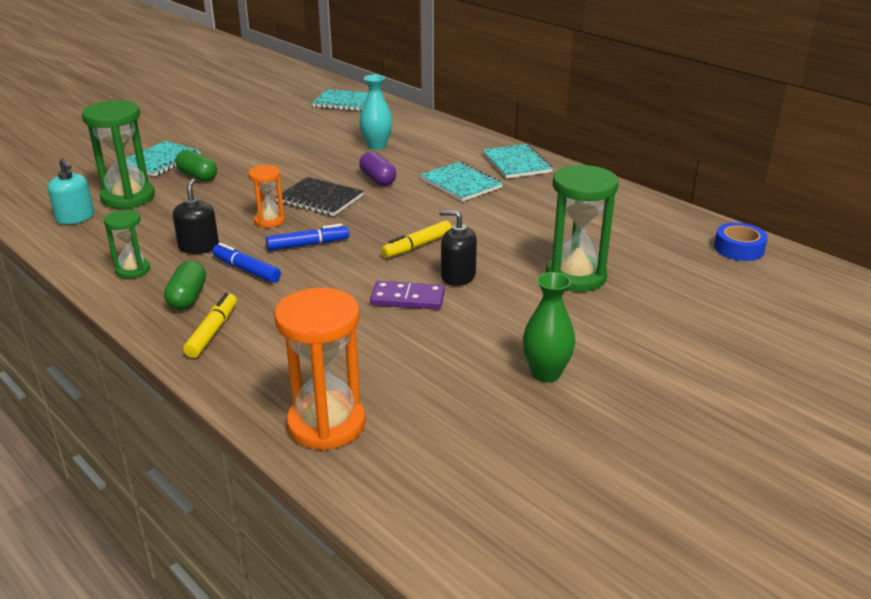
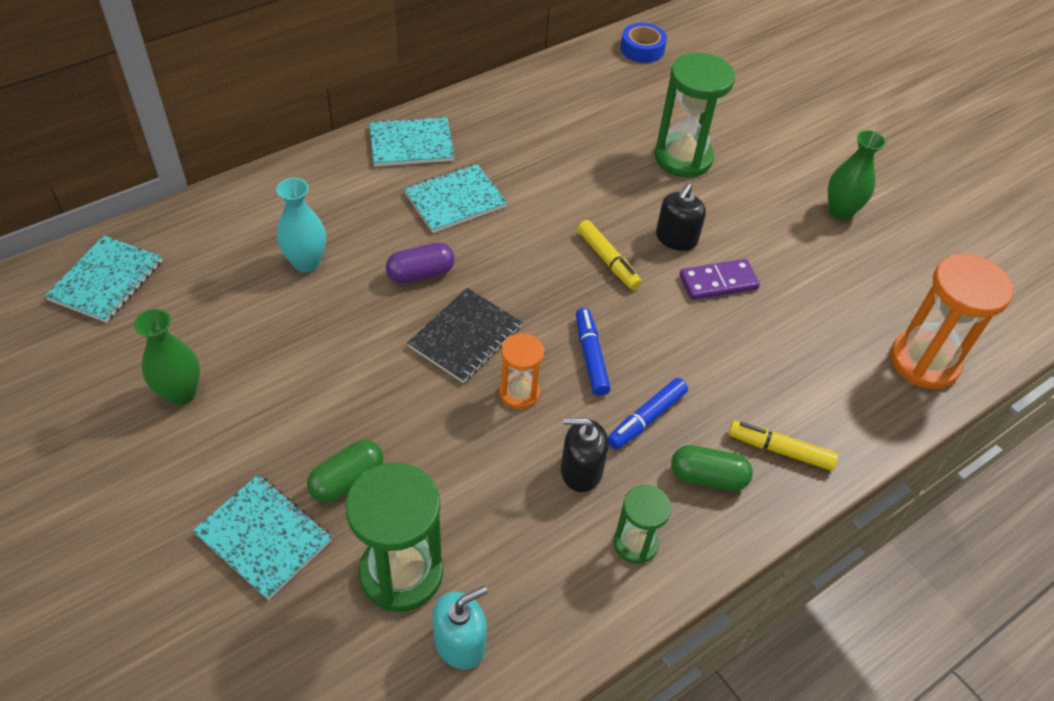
camera: 85 degrees left, 20 degrees up
purple domino [370,281,445,310] -> purple domino turned 60 degrees clockwise [679,259,760,300]
none -> green vase [134,309,200,405]

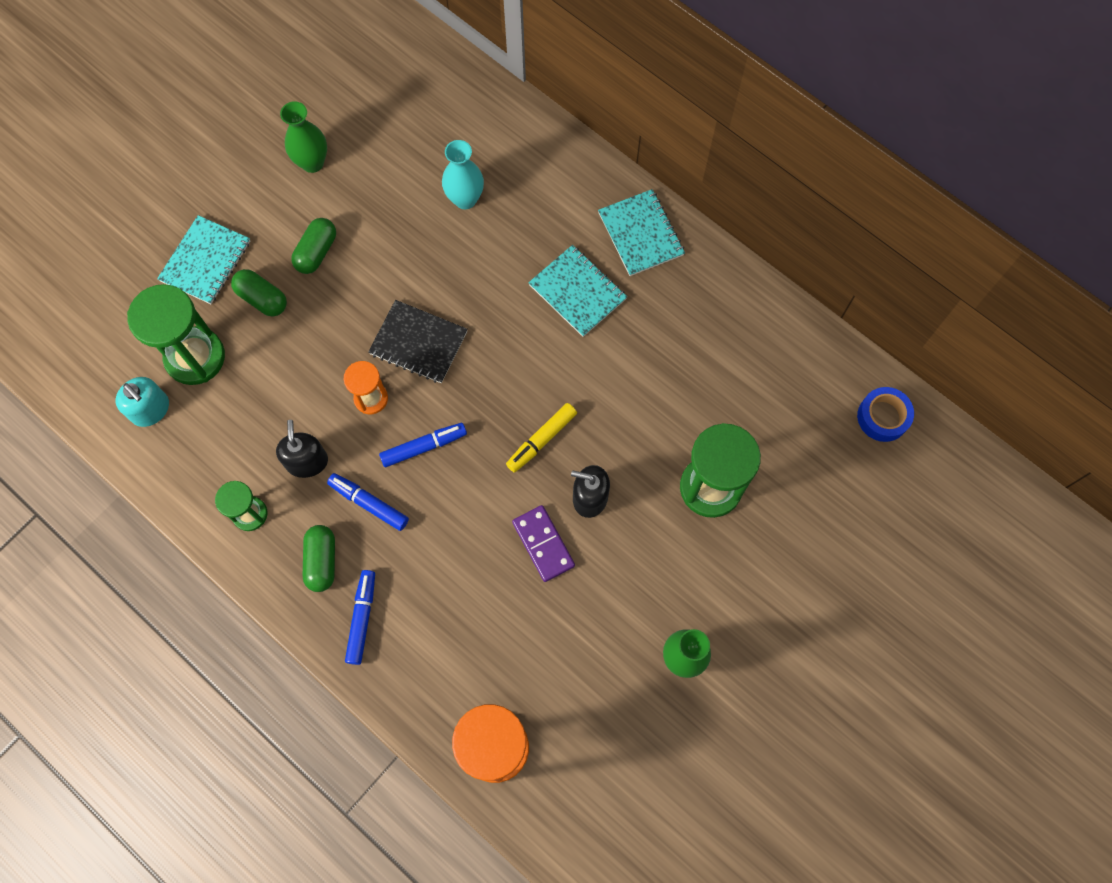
camera: 80 degrees right, 20 degrees up
turquoise notebook [45,235,162,323] -> none
purple capsule [386,243,455,284] -> none
yellow marker [729,421,838,471] -> blue marker [345,570,375,665]
none -> green capsule [291,218,336,274]

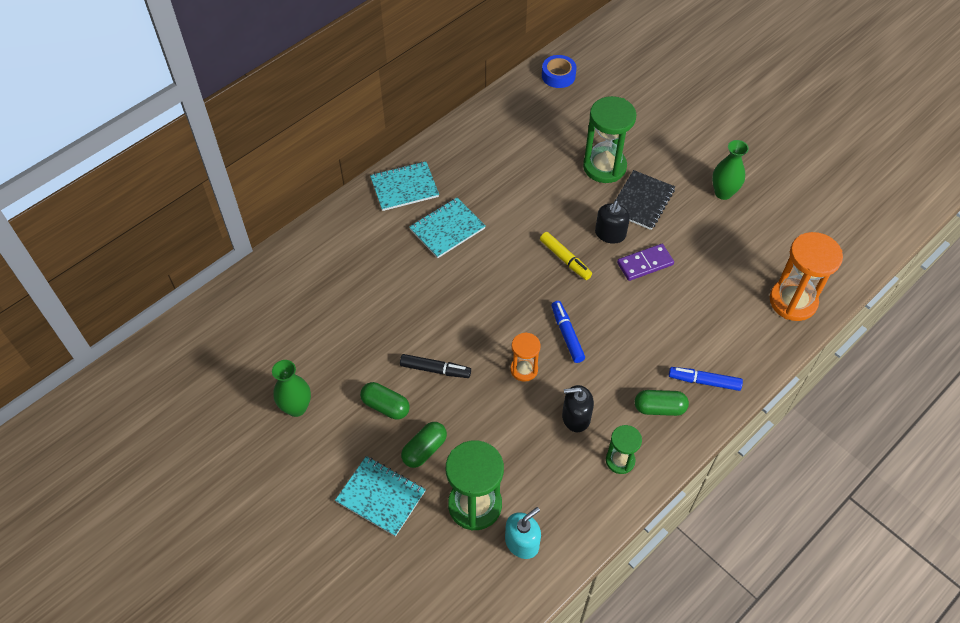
camera: 85 degrees left, 15 degrees down
blue marker [327,473,409,531] -> none
black notebook [368,300,468,383] -> black notebook moved to [615,170,675,230]
turquoise vase [442,140,484,209] -> none
none -> black marker [400,354,471,378]

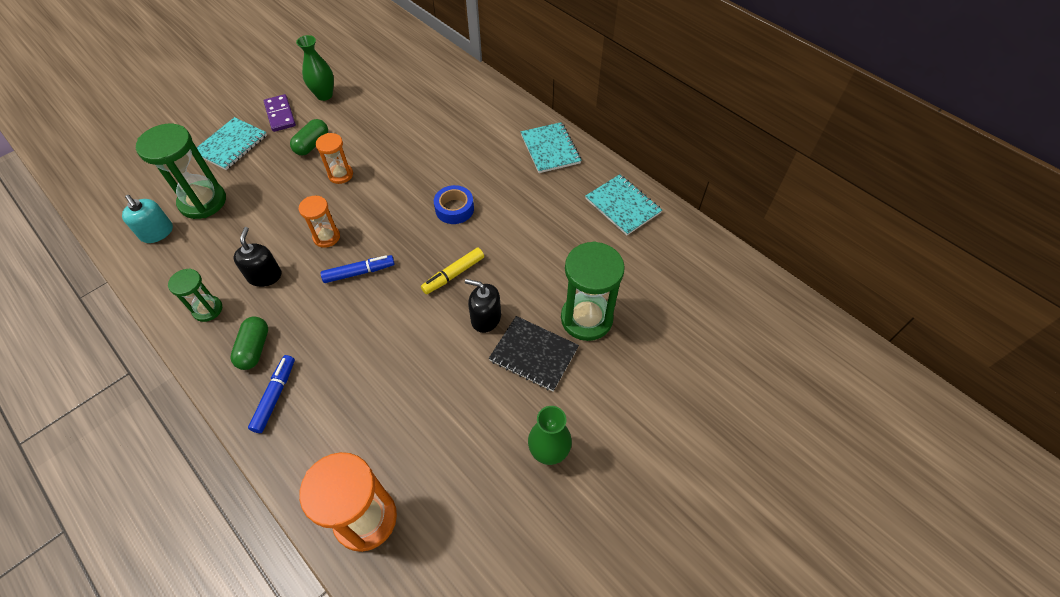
camera: 90 degrees right, 0 degrees up
black marker [400,354,471,378] -> orange hourglass [316,133,353,184]
green capsule [401,422,447,468] -> none
turquoise notebook [409,198,485,258] -> turquoise notebook moved to [585,174,662,235]
blue tape [542,55,577,88] -> blue tape moved to [434,185,474,224]
purple domino [617,244,674,281] -> purple domino moved to [264,94,296,132]

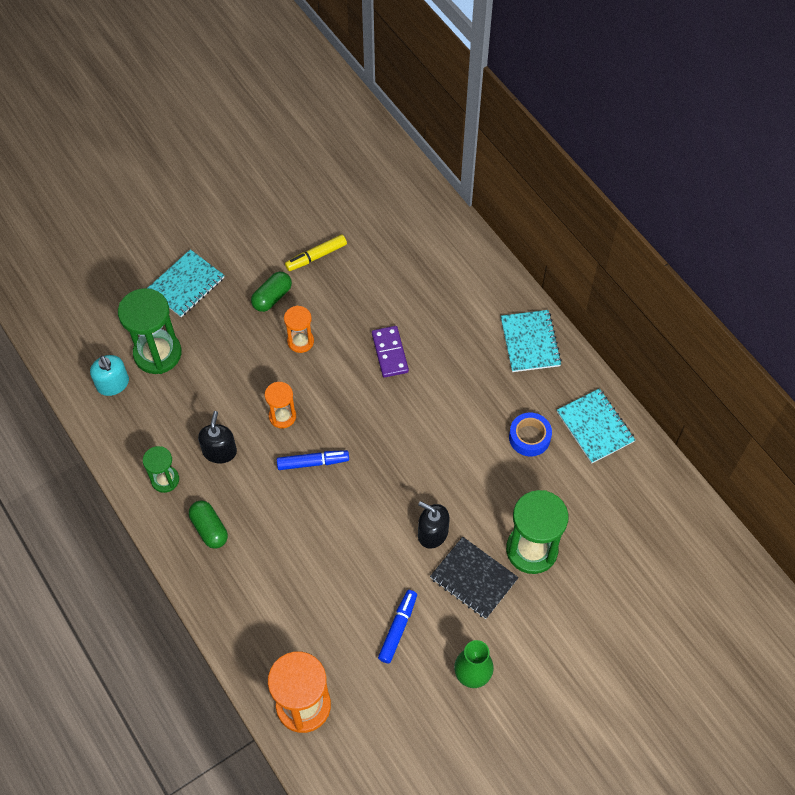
camera: 10 degrees right, 5 degrees up
green capsule [230,317,268,370] -> green capsule turned 45 degrees counterclockwise [189,500,228,549]
blue marker [248,355,295,433] -> blue marker moved to [378,590,417,663]
purple domino [264,94,296,132] -> purple domino moved to [372,326,409,378]
green vase [296,35,334,101] -> none
yellow marker [421,247,484,294] -> yellow marker moved to [285,234,347,271]
blue tape [434,185,474,224] -> blue tape moved to [509,413,552,456]

